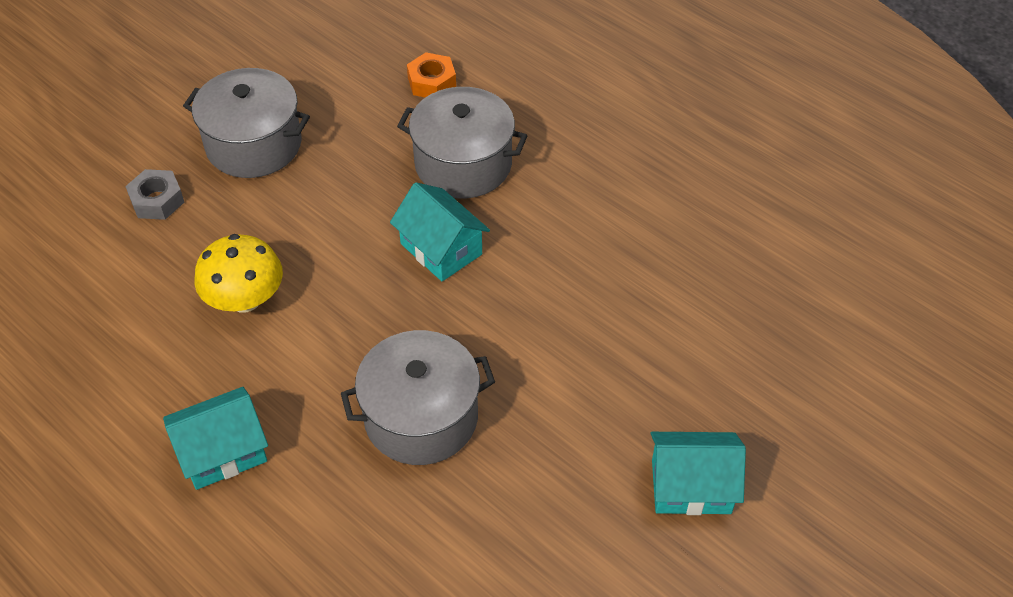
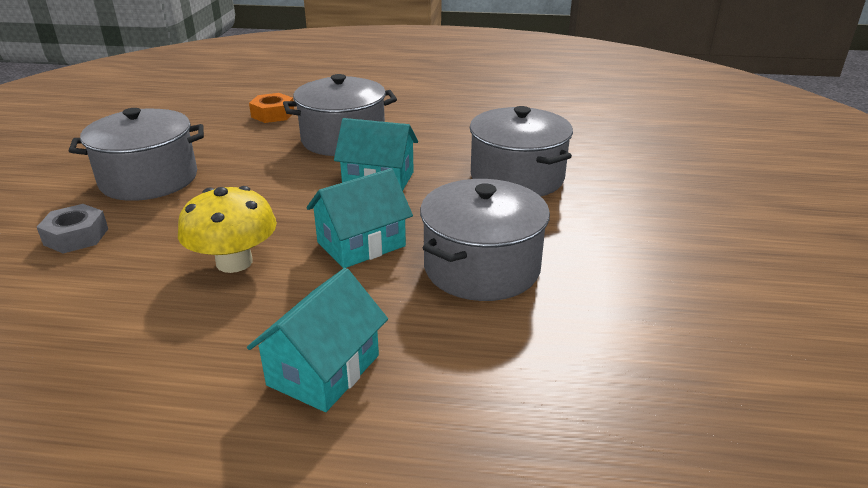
camera: 35 degrees left, 20 degrees down
turquoise house [650,432,746,515] -> turquoise house moved to [306,168,413,268]
none -> grey pot [469,106,573,196]

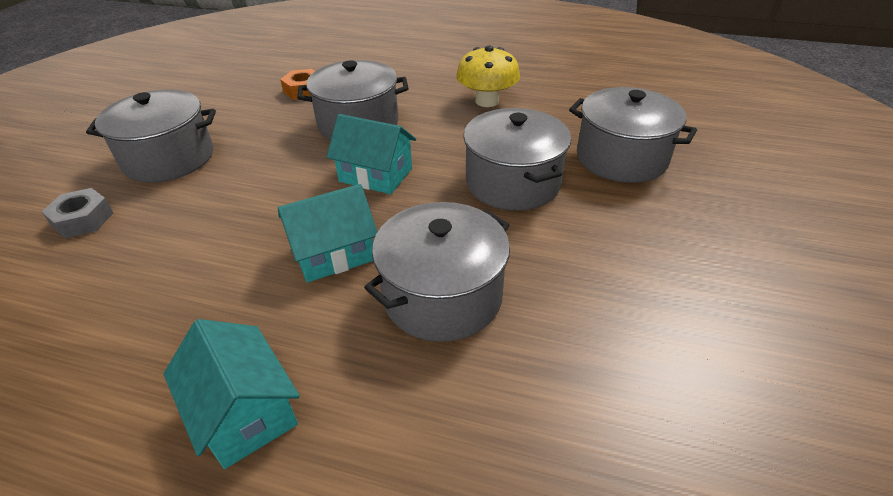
camera: 10 degrees right, 10 degrees up
yellow mushroom [178,186,277,273] -> yellow mushroom moved to [456,45,520,107]
turquoise house [247,268,388,412] -> turquoise house turned 75 degrees counterclockwise [163,319,300,469]
none -> grey pot [569,87,697,183]

